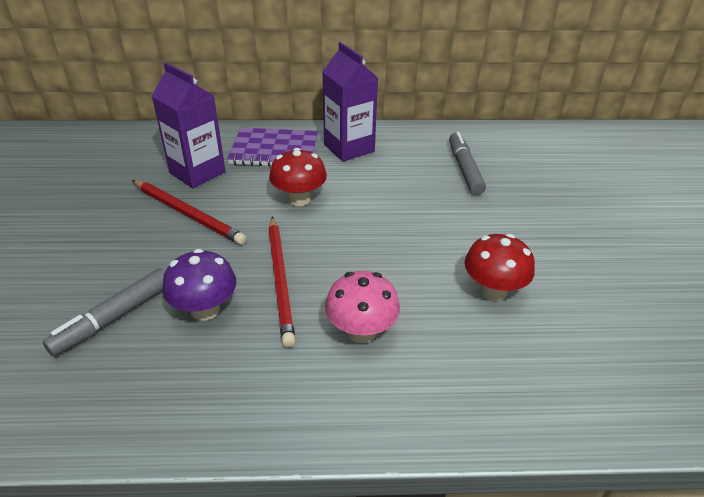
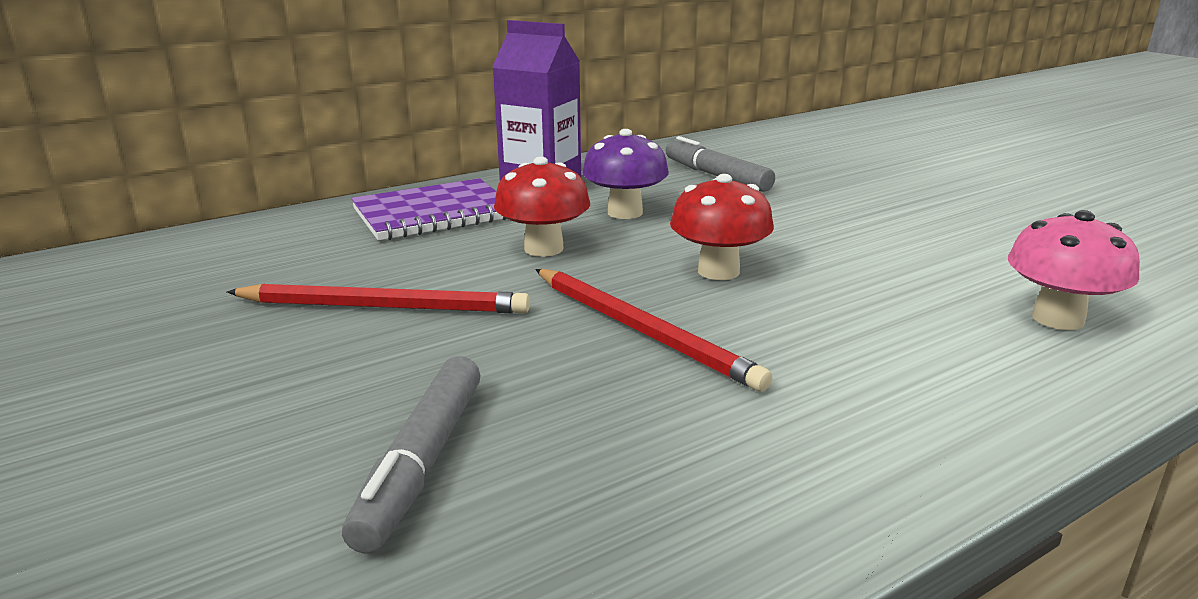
camera: 30 degrees left, 15 degrees down
purple carton [151,63,226,188] -> none
purple mushroom [163,249,236,321] -> purple mushroom moved to [582,129,669,219]
pink mushroom [325,271,400,343] -> pink mushroom moved to [1008,210,1140,330]
red mushroom [464,234,535,301] -> red mushroom moved to [670,174,774,280]

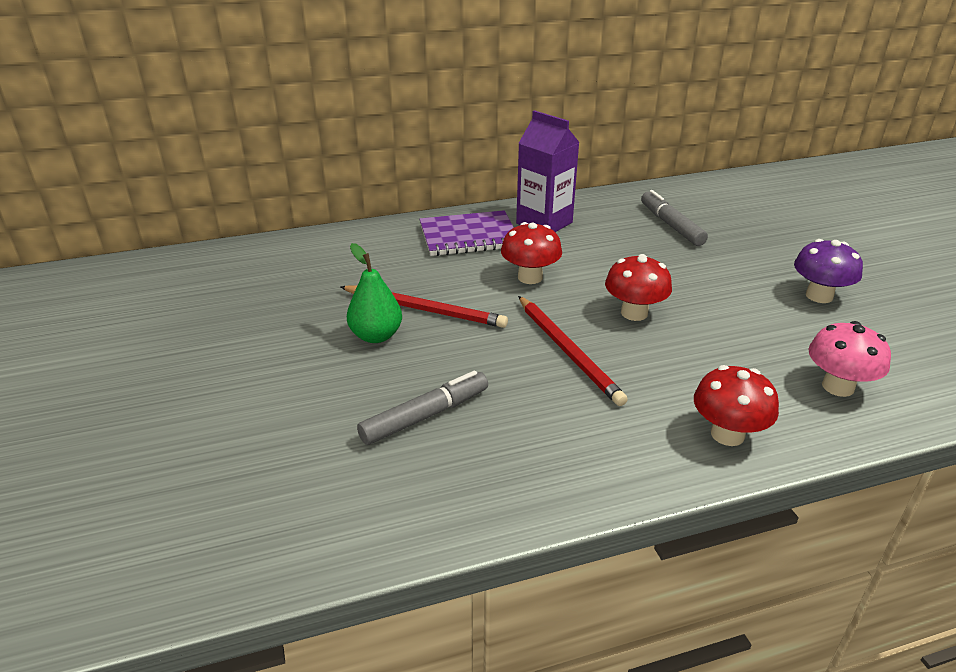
camera: 15 degrees right, 10 degrees up
grey marker [342,356,480,554] -> grey marker turned 150 degrees counterclockwise [357,371,488,445]
purple mushroom [582,129,669,219] -> purple mushroom moved to [794,239,863,303]
none -> green pear [347,243,402,343]
none -> red mushroom [694,365,779,446]

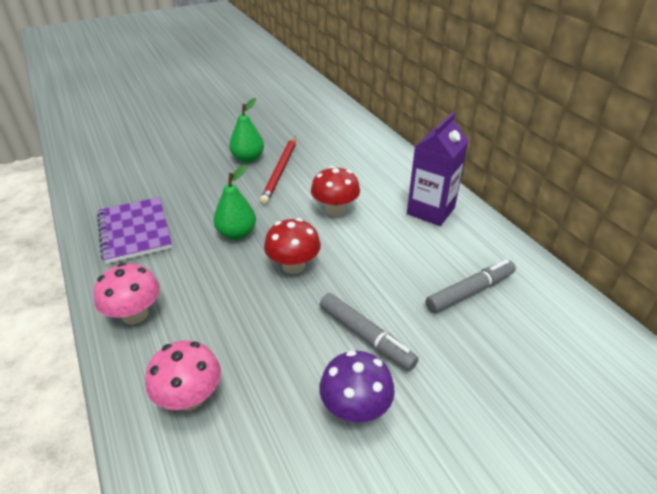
camera: 80 degrees right, 5 degrees up
grey marker [357,371,488,445] -> grey marker moved to [320,293,419,371]
purple notebook [419,210,514,256] -> purple notebook moved to [97,197,172,264]
red pencil [518,296,628,406] -> green pear [214,165,256,240]
red mushroom [694,365,779,446] -> pink mushroom [93,263,160,324]

